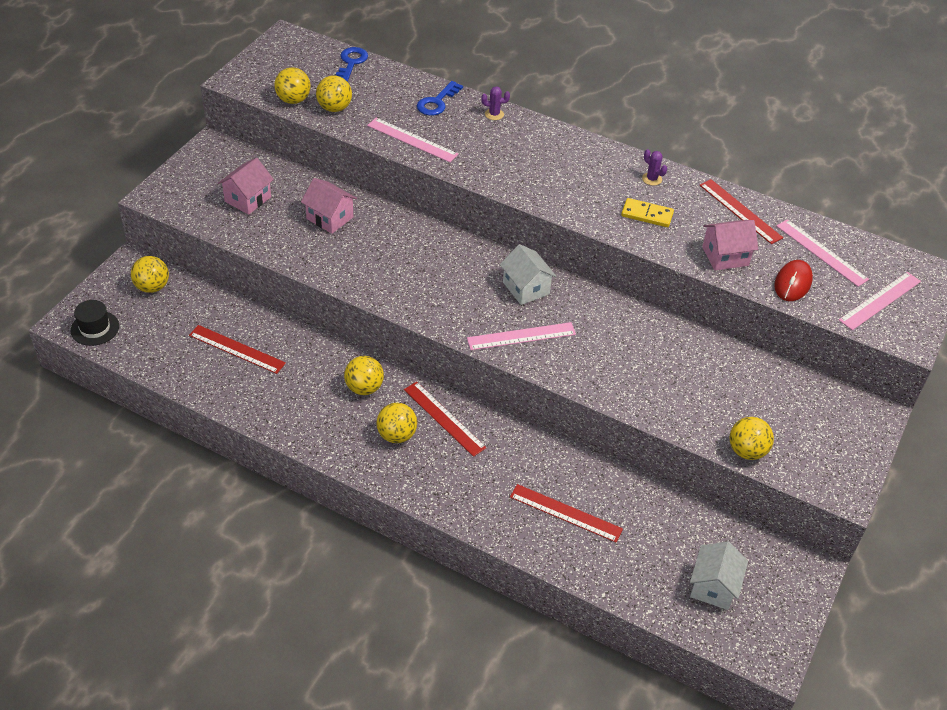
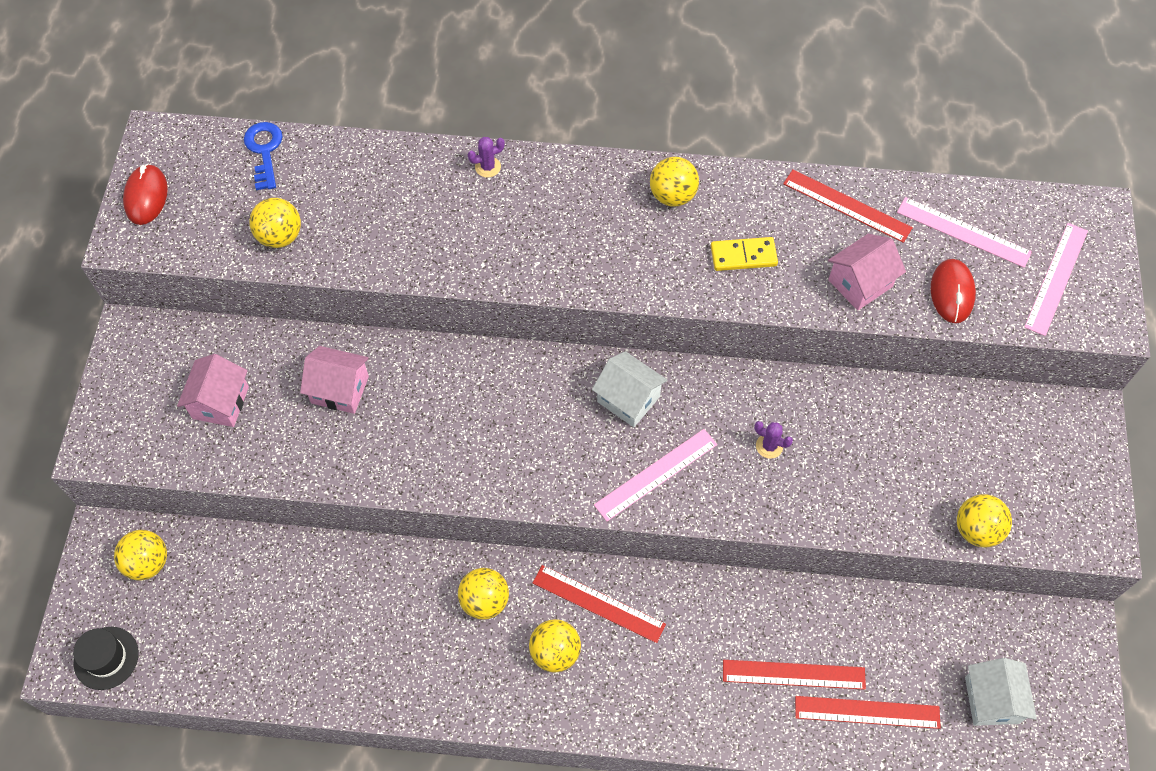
camera: 20 degrees left, 15 degrees up
red ruler [189,325,286,374] -> red ruler moved to [795,696,941,729]
yellow ball [274,67,311,104] -> yellow ball moved to [650,157,699,207]
pink ruler [367,118,458,162] -> none
blue key [417,81,463,116] -> none
purple cactus [642,149,667,186] -> purple cactus moved to [754,421,793,459]
none -> red mouse [123,164,168,225]

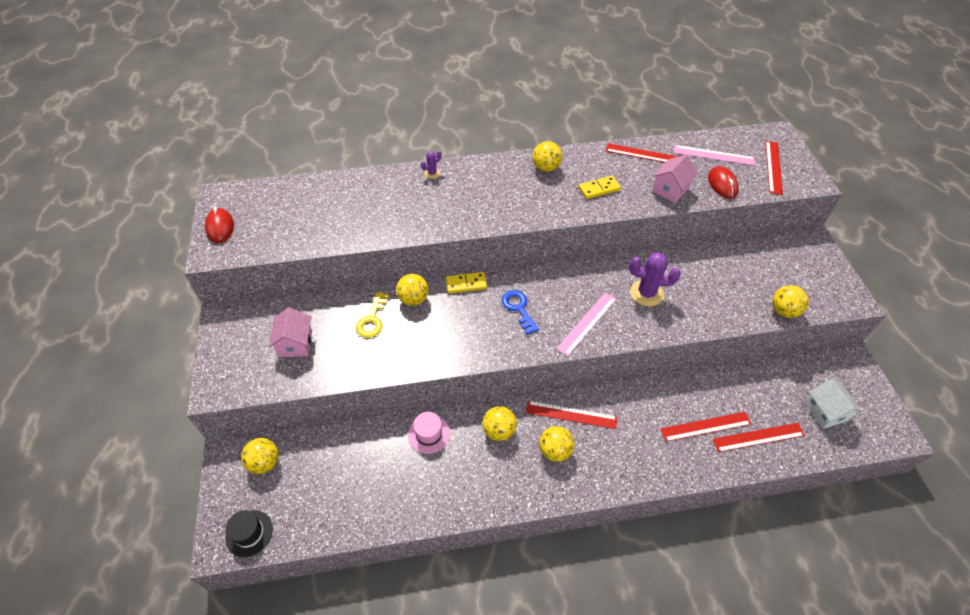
camera: 15 degrees left, 10 degrees down
blue key [244,122,283,190] -> blue key moved to [502,290,539,334]
yellow ball [249,198,301,248] -> yellow ball moved to [396,274,428,306]
pink house [300,346,369,414] -> yellow key [356,292,389,338]
white house [592,351,667,427] -> none
purple cactus [754,421,793,459] -> purple cactus [629,252,681,306], size x1.97
pink ruler [1024,223,1088,336] -> red ruler [766,141,783,195]
none -> pink hat [408,412,450,454]
none -> yellow domino [446,272,487,293]

